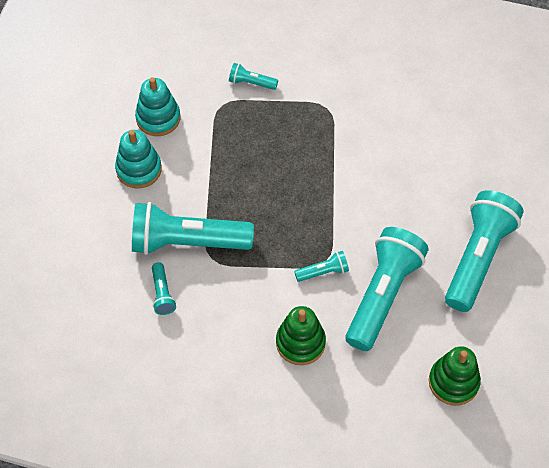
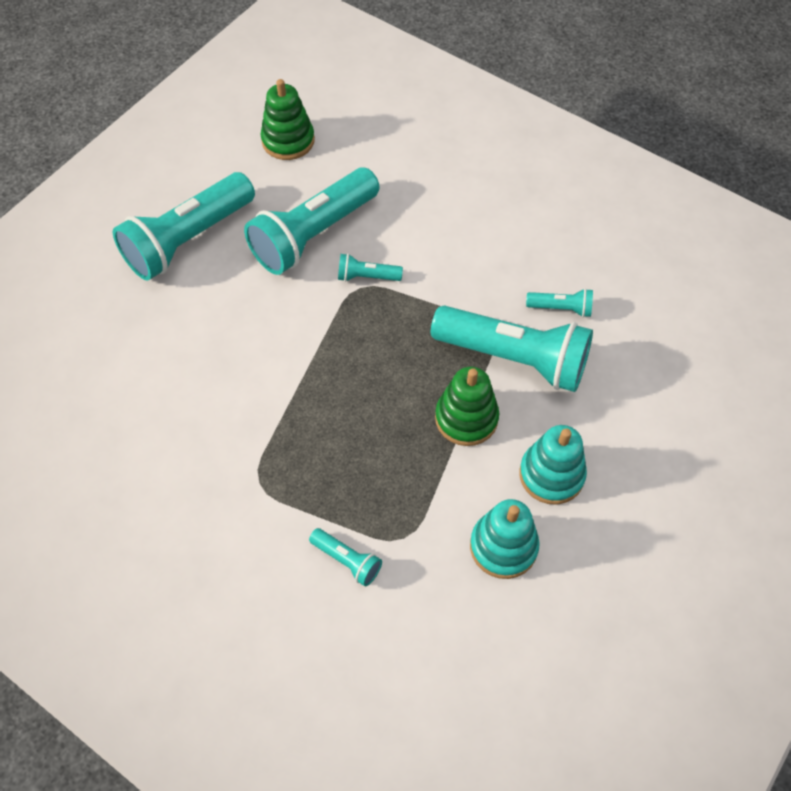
camera: 160 degrees left, 0 degrees up
turquoise flashlight [152,262,176,315] -> turquoise flashlight turned 90 degrees clockwise [526,288,593,317]
green stacking toy [276,306,326,365] -> green stacking toy moved to [435,366,499,446]

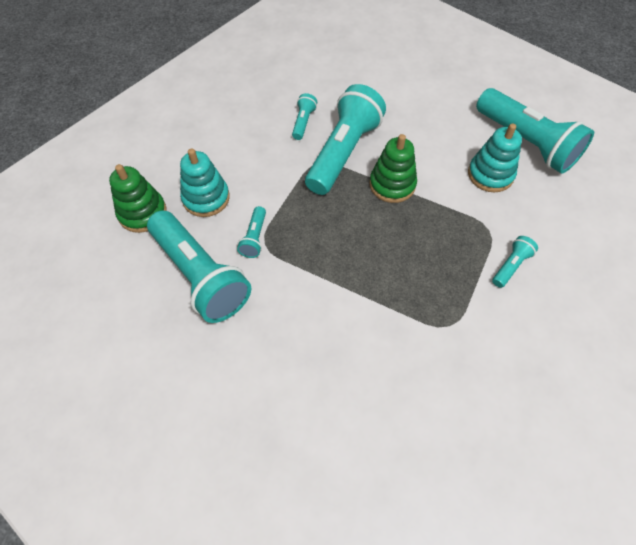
camera: 85 degrees left, 0 degrees up
turquoise flashlight [113,172,255,280] -> turquoise flashlight moved to [476,88,594,174]
green stacking toy [261,79,315,160] -> green stacking toy moved to [109,164,166,233]
turquoise stacking toy [519,425,587,505] -> turquoise stacking toy moved to [180,148,230,217]

